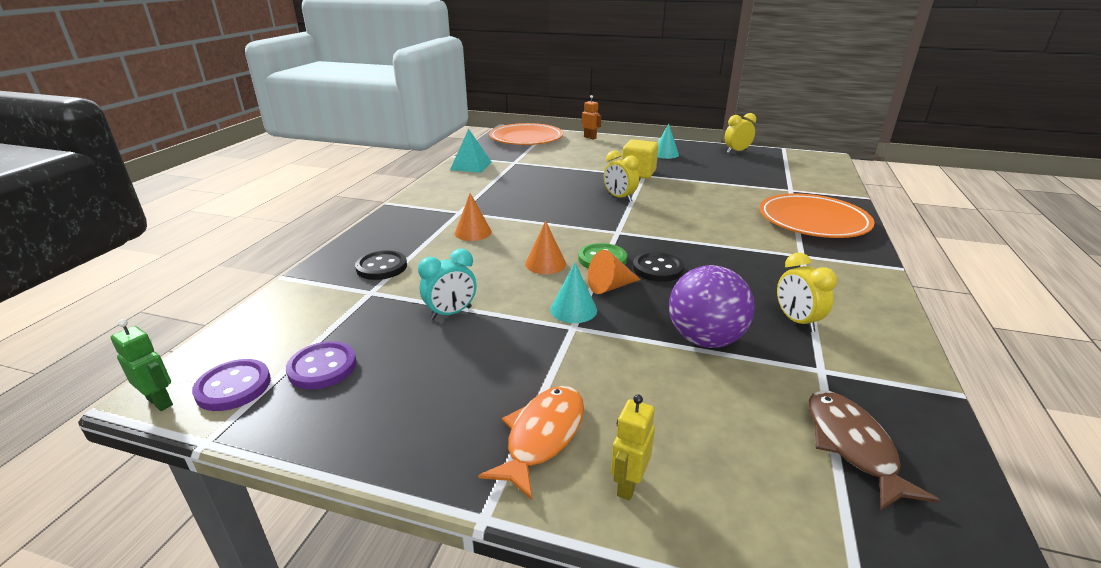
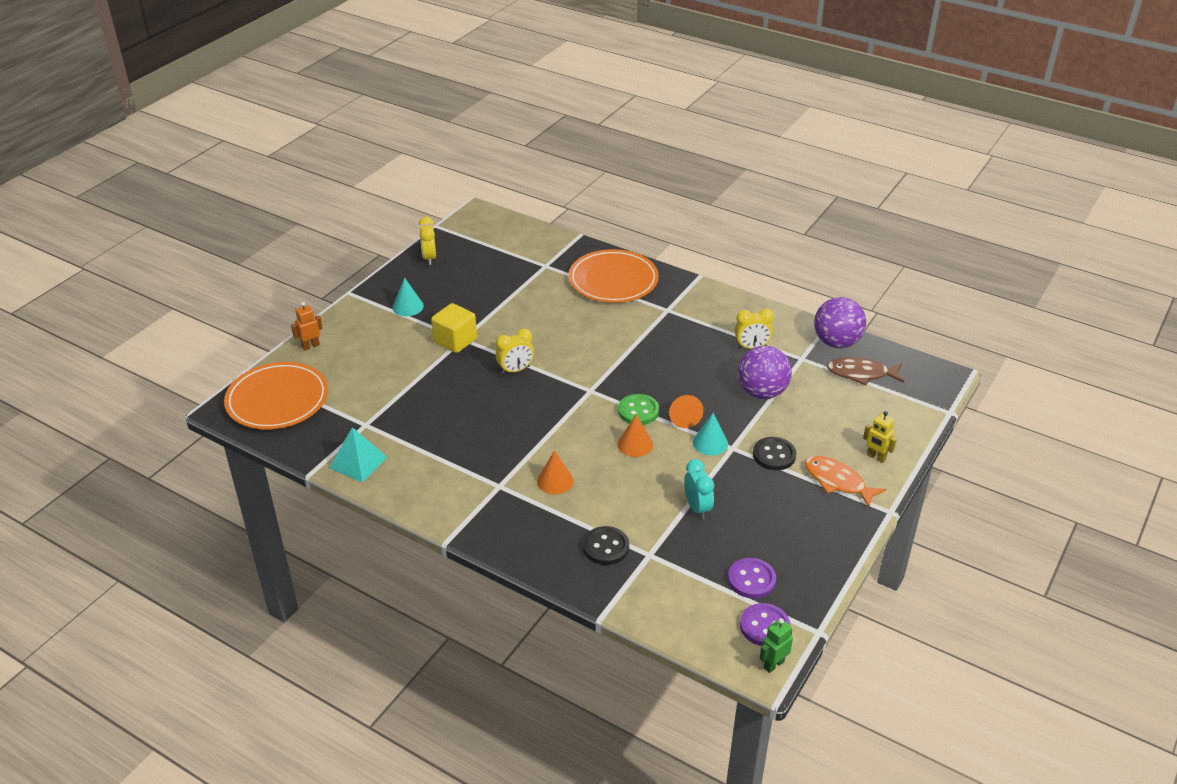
camera: 75 degrees left, 10 degrees up
black button [633,252,684,282] -> black button moved to [753,437,796,470]
none -> purple ball [814,297,866,348]

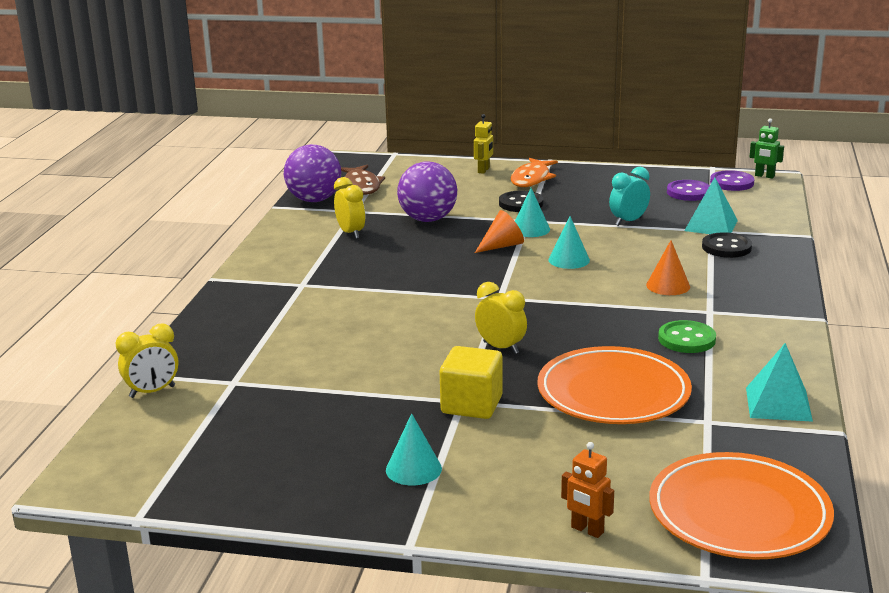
camera: 110 degrees left, 15 degrees down
yellow clock [419,217,436,265] -> yellow clock moved to [116,323,178,398]
orange plate [568,249,659,303] -> orange plate moved to [537,346,692,424]
orange cone [617,414,653,457] -> turquoise cone [548,216,590,269]
green button [618,394,659,425] -> green button moved to [658,320,716,353]
none -> turquoise pyramid [684,177,738,234]

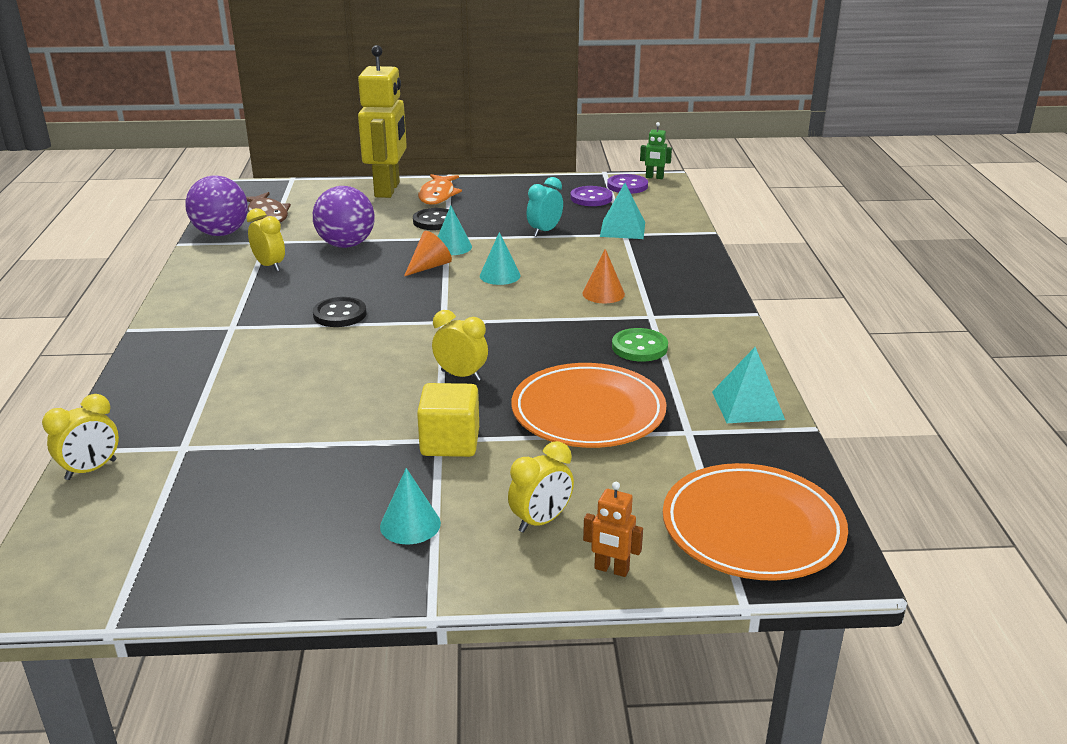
camera: 15 degrees left, 5 degrees up
yellow robot [474,114,493,174] -> yellow robot [358,45,407,198], size x2.45
black button [702,232,752,258] -> black button moved to [313,297,366,327]
none -> yellow clock [508,441,574,533]

